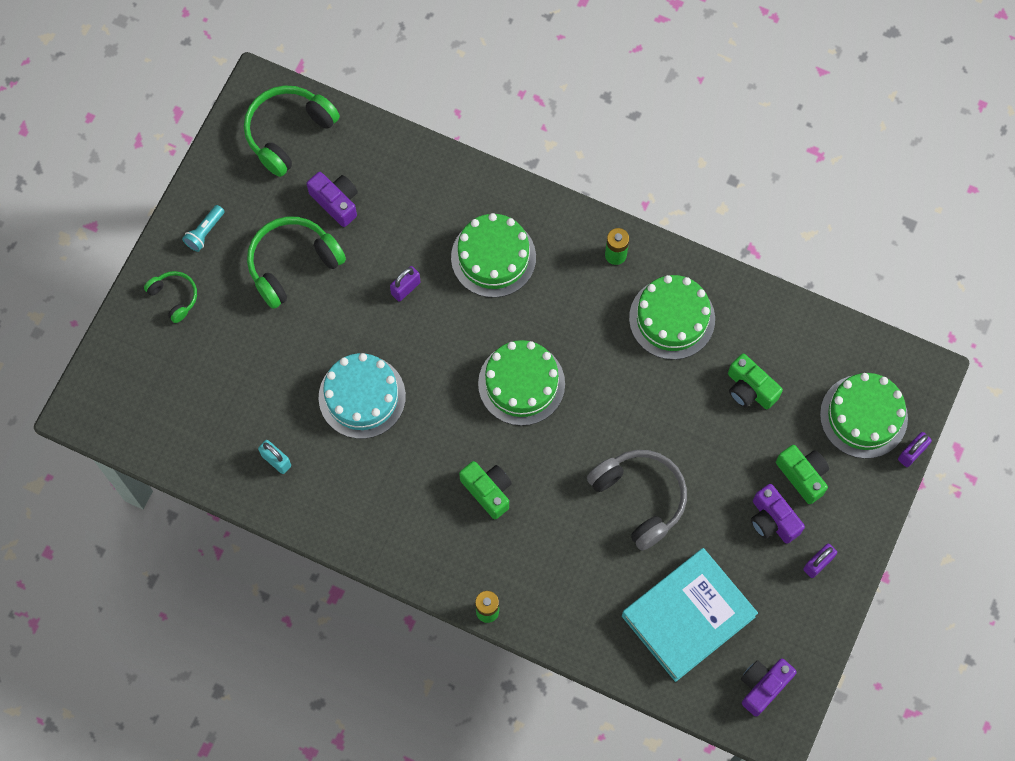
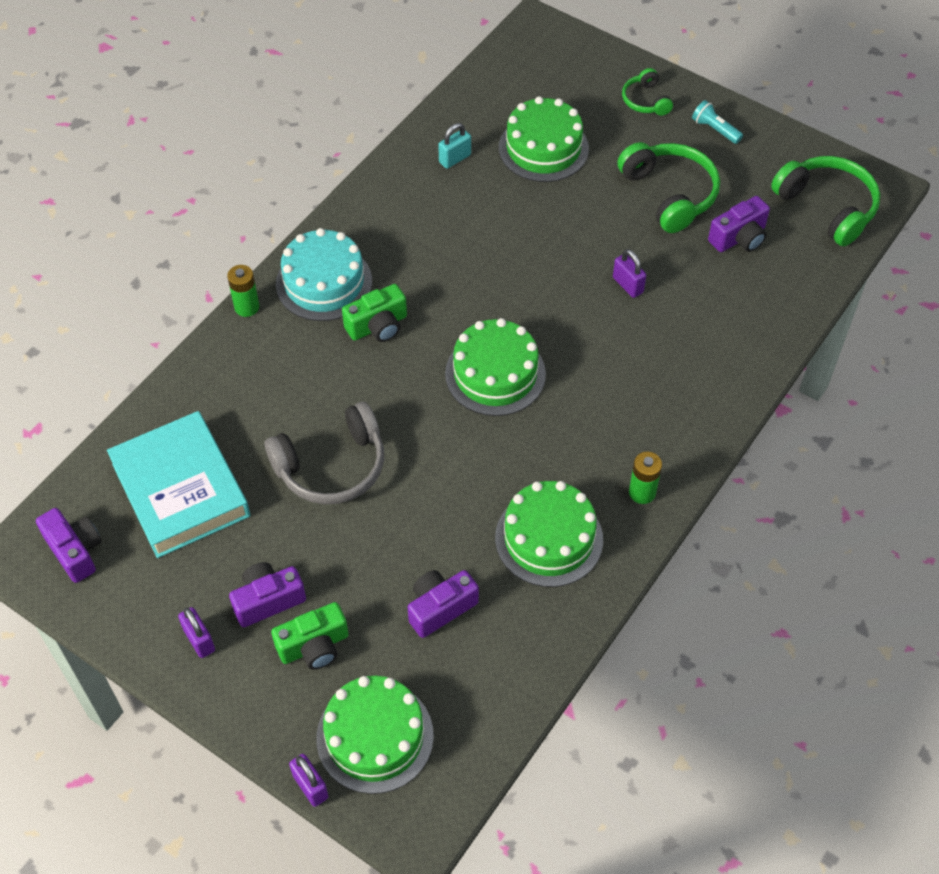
camera: 100 degrees right, 15 degrees down
green headphones [144,271,197,323] -> green headphones turned 105 degrees clockwise [622,68,673,116]
turquoise cake [319,353,406,439] -> turquoise cake moved to [276,228,372,321]
green cake [451,213,536,298] -> green cake moved to [499,96,589,182]
green camera [728,353,783,409] -> purple camera [408,570,479,638]

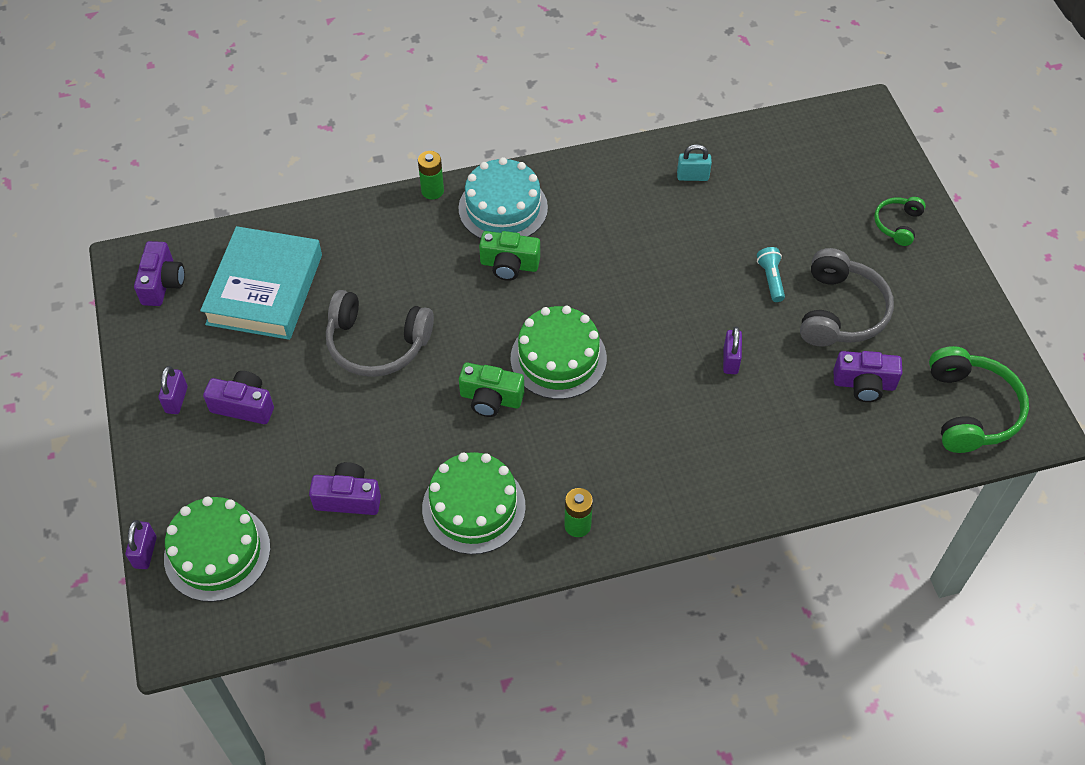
camera: 40 degrees right, 0 degrees up
green camera [271,602,349,670] -> green camera moved to [459,363,524,417]
green cake [499,96,589,182] -> none
green headphones [617,142,720,233] -> grey headphones [800,248,894,347]
turquoise flashlight [692,100,743,144] -> turquoise flashlight moved to [757,247,785,302]

